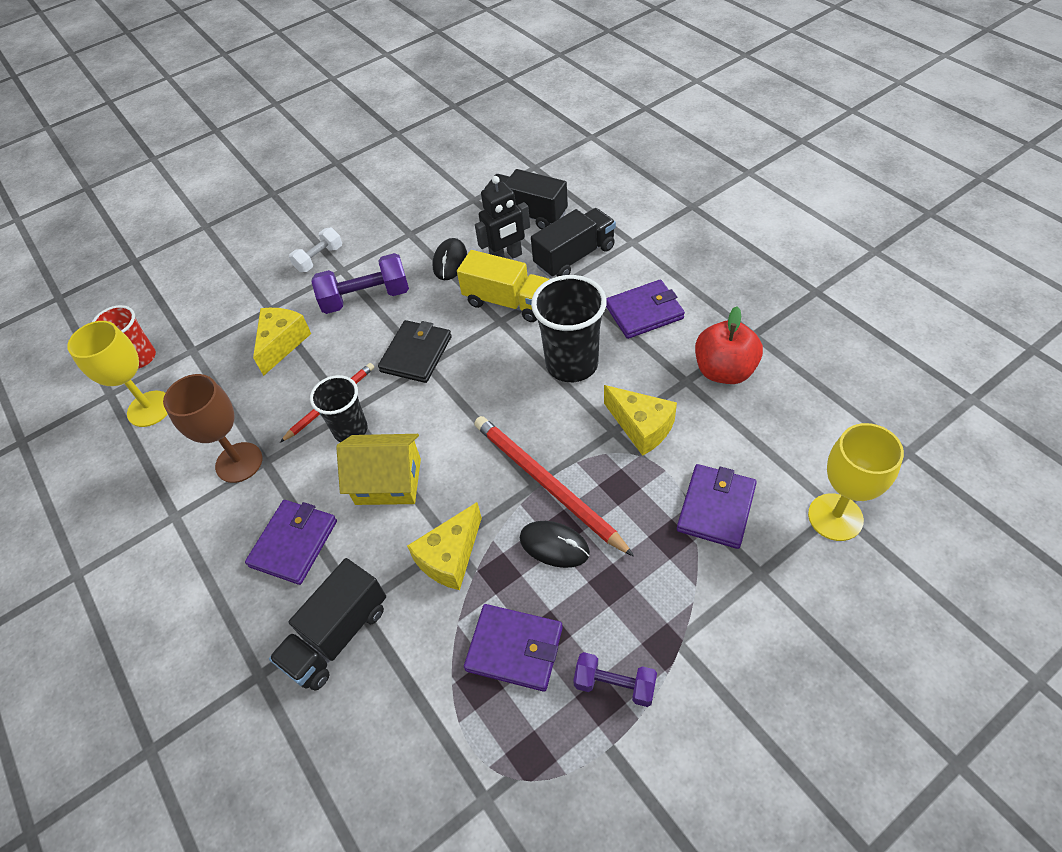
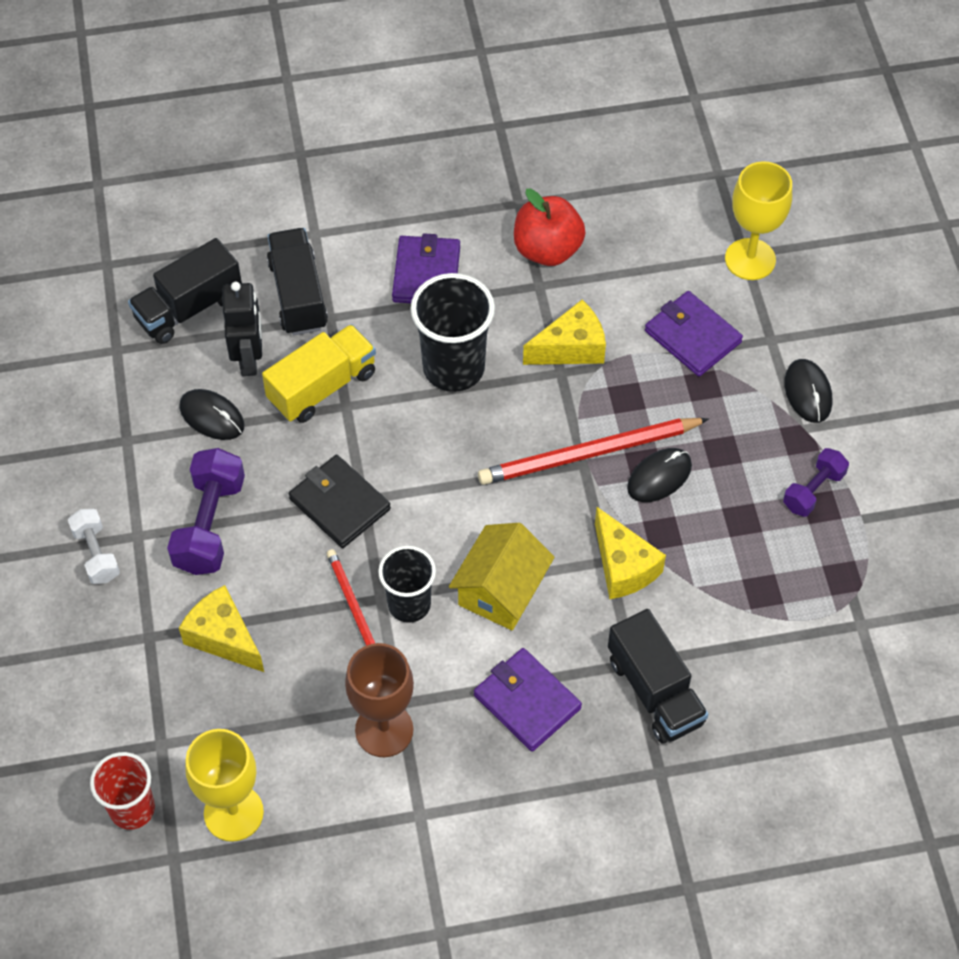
camera: 70 degrees left, 5 degrees up
purple wallet [464,604,563,692] -> none
none -> black mouse [784,359,832,423]

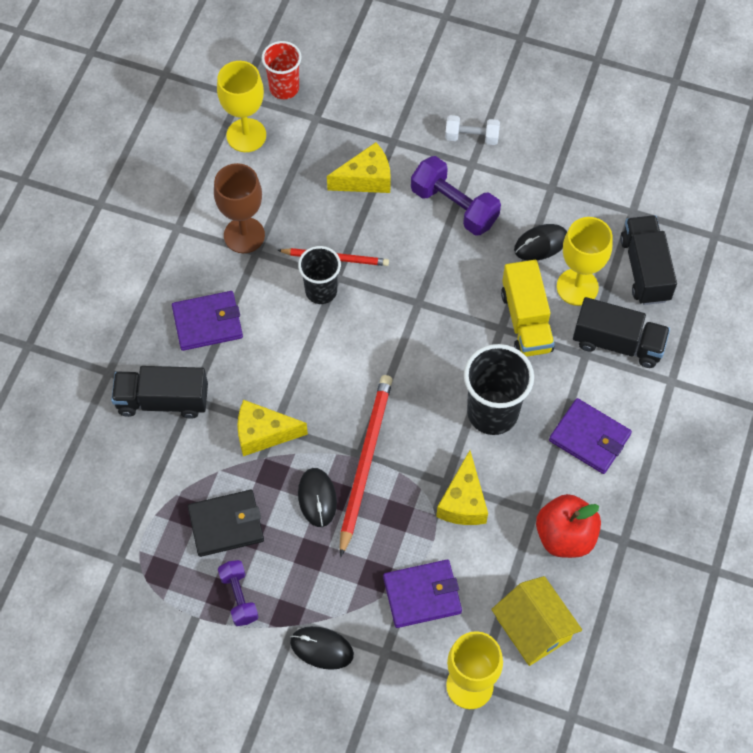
camera: 120 degrees right, 5 degrees up
black robot [222,282,262,376] -> yellow goblet [557,217,613,306]
black wallet [289,455,391,548] -> black wallet moved to [188,490,264,557]
yellow house [449,523,555,630] -> yellow house moved to [491,576,582,666]

